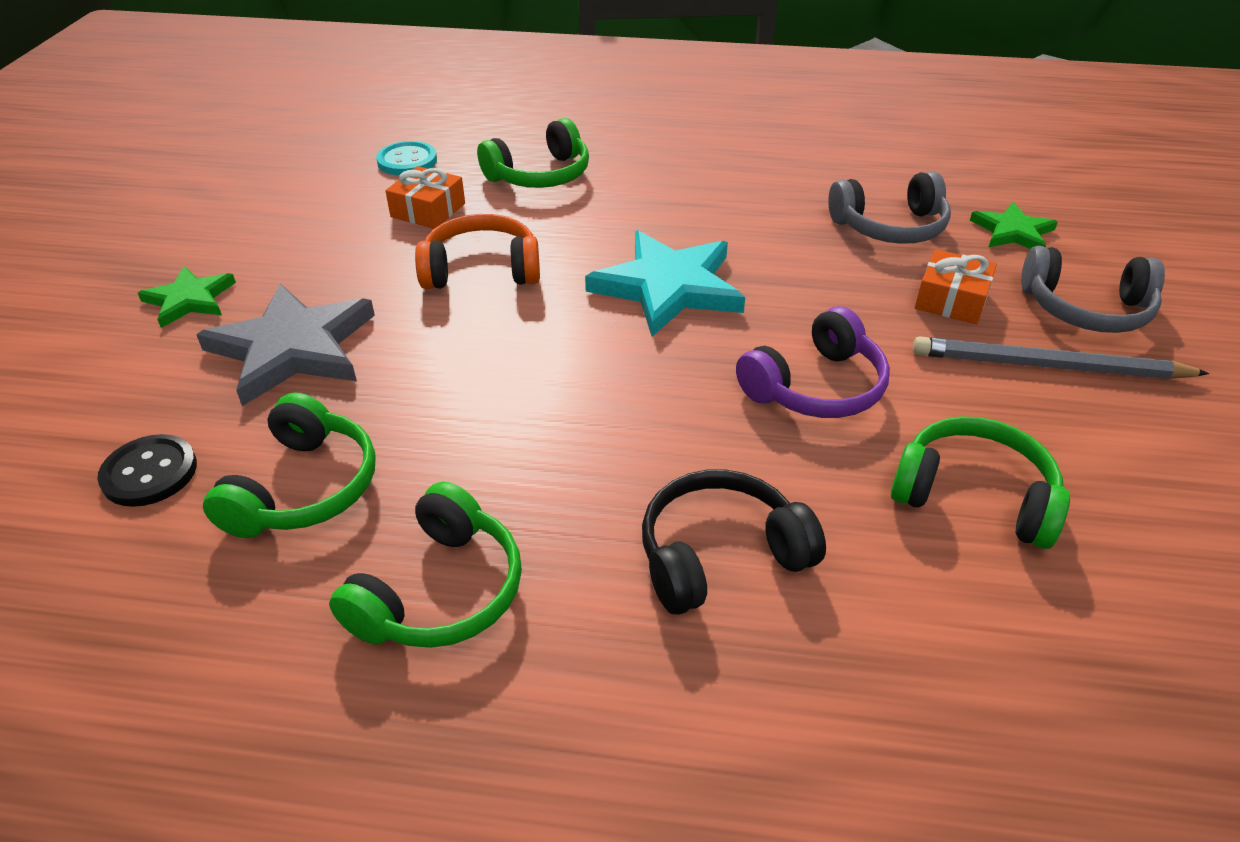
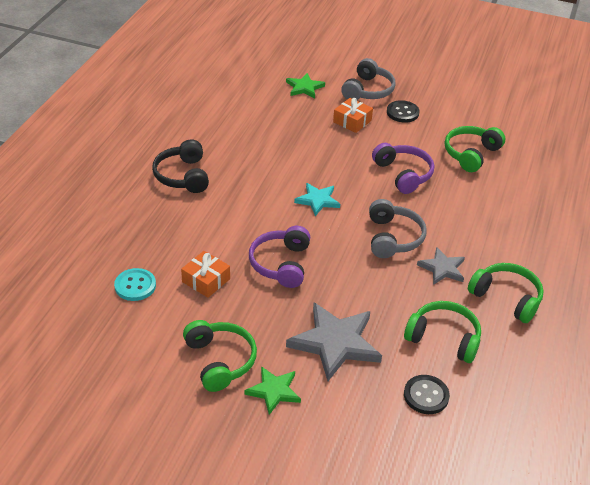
camera: 80 degrees left, 0 degrees up
orange headphones [415,214,540,289] -> purple headphones [249,226,310,288]
green headphones [477,118,589,188] -> green headphones moved to [183,320,257,392]
turquoise star [585,230,745,337] -> turquoise star [294,183,340,216], size x0.57
black headphones [642,469,826,615] -> black headphones moved to [152,139,209,193]
grey headphones [828,171,951,244] -> grey headphones moved to [369,199,427,258]
grey pencil [913,336,1209,379] -> black button [387,100,420,123]
none -> grey star [417,247,465,285]

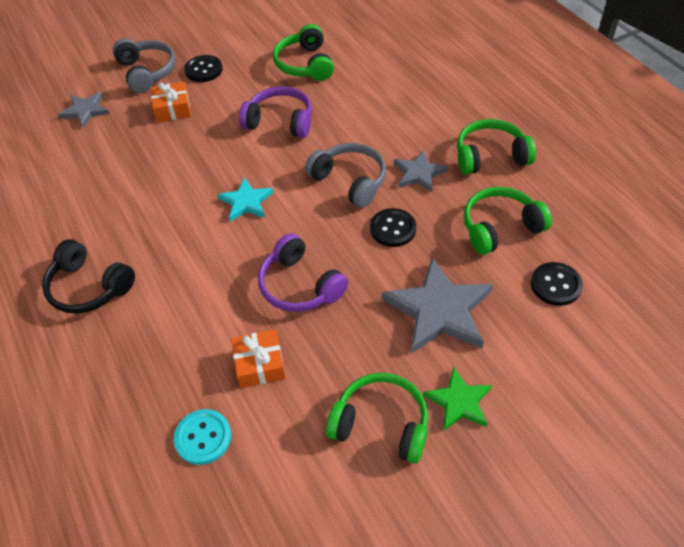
camera: 45 degrees left, 10 degrees up
green star [286,73,325,98] -> grey star [58,92,110,128]
none -> black button [370,208,416,247]

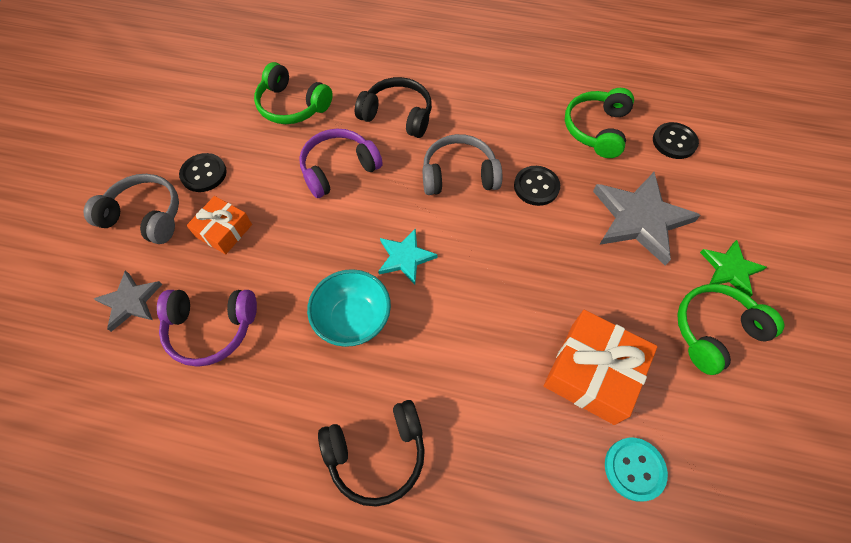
camera: 50 degrees left, 10 degrees up
orange gift [231,329,286,388] -> orange gift [544,310,657,425], size x1.64
purple headphones [258,233,348,312] -> purple headphones moved to [157,290,257,367]
grey star [394,150,448,192] -> none
green headphones [457,119,536,175] -> none
none -> turquoise bowl [307,269,391,347]
none -> black headphones [355,77,432,138]

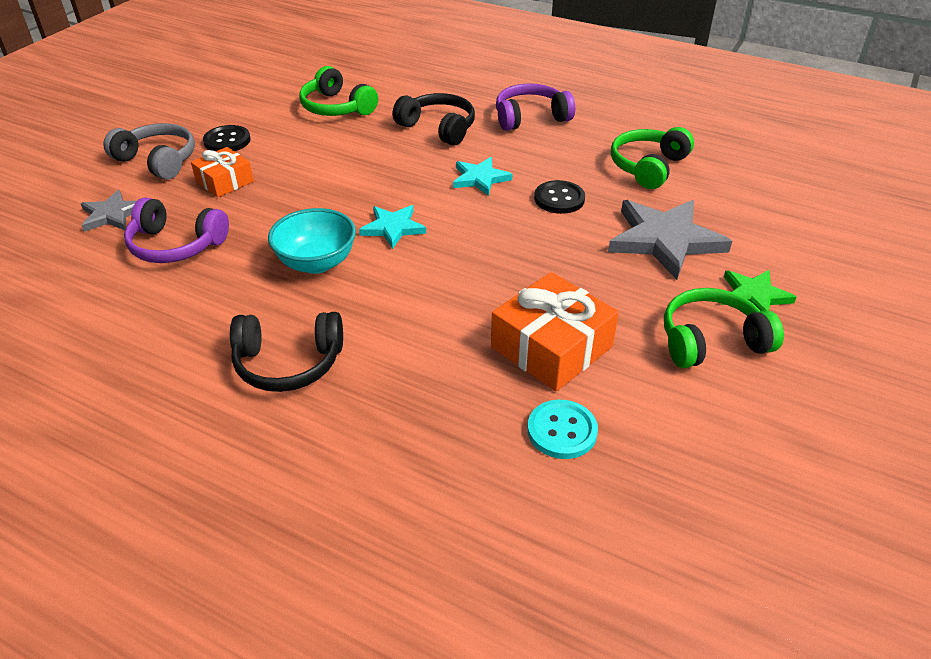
camera: 15 degrees right, 20 degrees down
purple headphones [299,129,383,198] -> purple headphones moved to [496,84,575,131]
grey headphones [423,134,502,195] -> turquoise star [453,157,513,196]
black button [653,122,699,159] -> none

